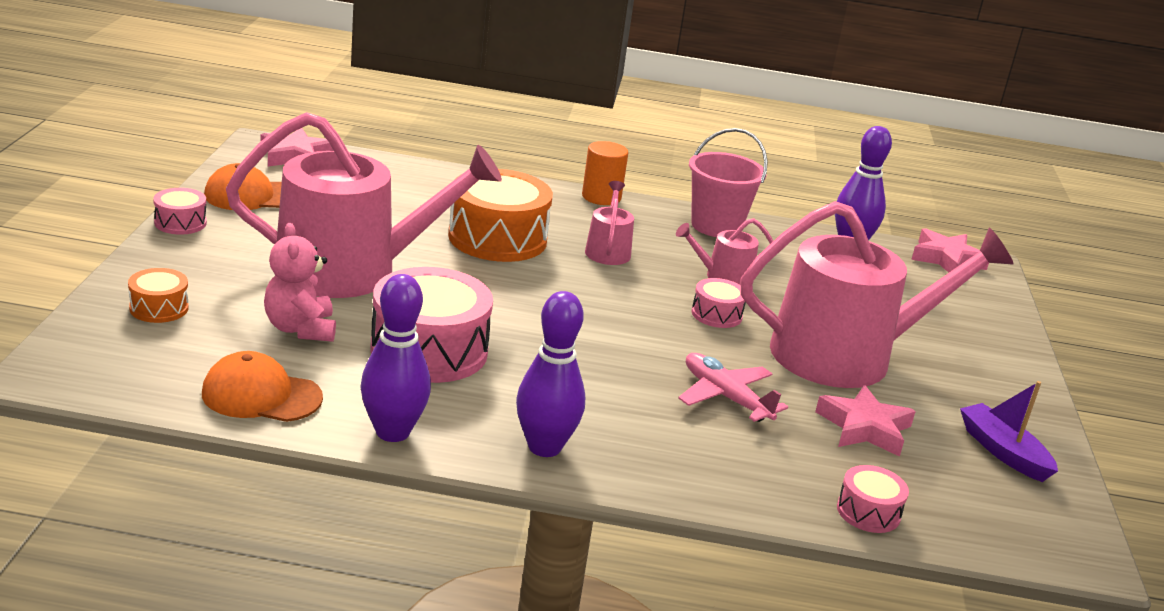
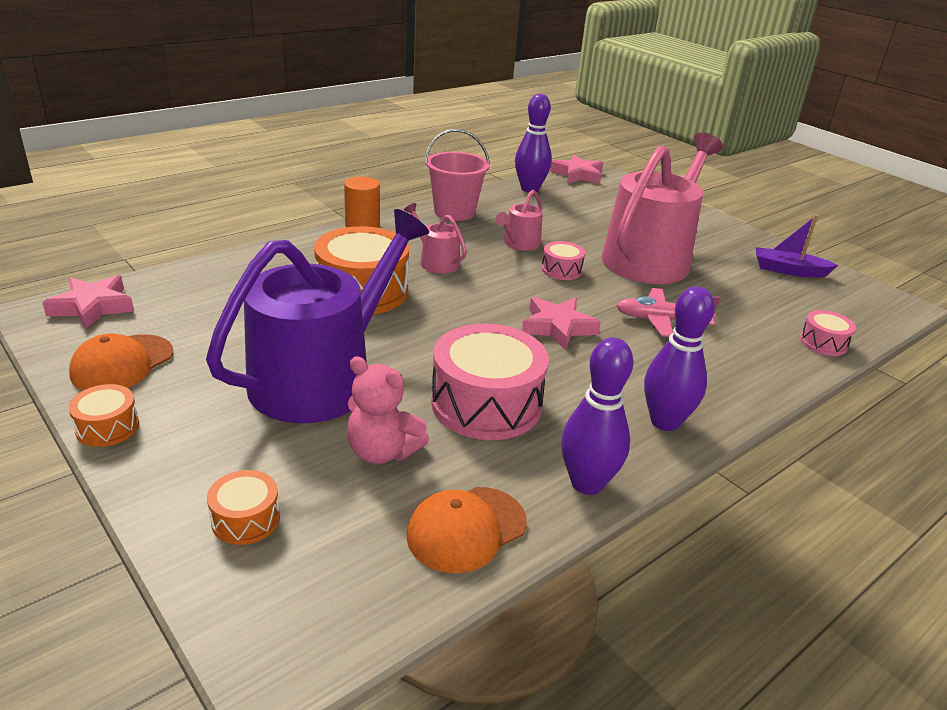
camera: 45 degrees left, 5 degrees up
pink drum [153,188,207,235] -> orange drum [68,384,139,447]
pink watering can [226,112,502,298] -> purple watering can [206,209,429,423]
pink star [815,385,916,457] -> pink star moved to [522,297,601,350]

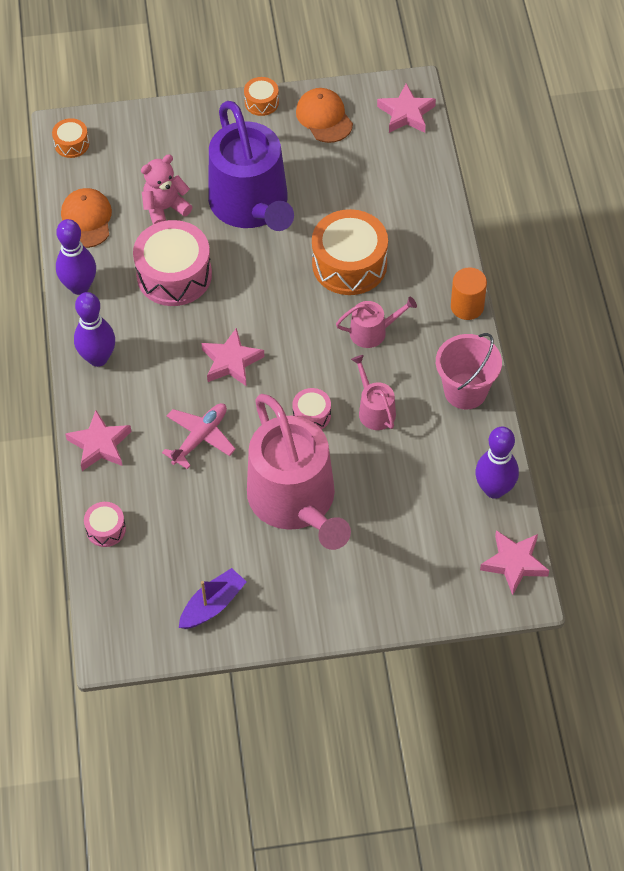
camera: 125 degrees right, 25 degrees up
orange drum [207,470,280,545] -> orange drum moved to [52,118,89,158]
none -> pink star [65,410,131,471]

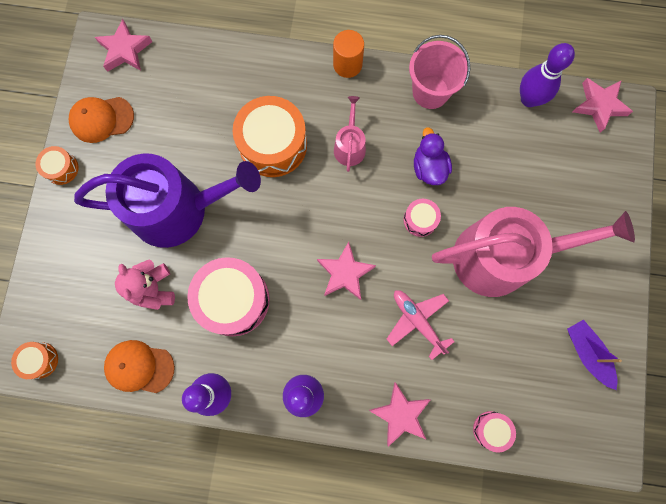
camera: 75 degrees left, 20 degrees up
pink watering can [351,355,396,430] -> purple duck [414,127,452,185]

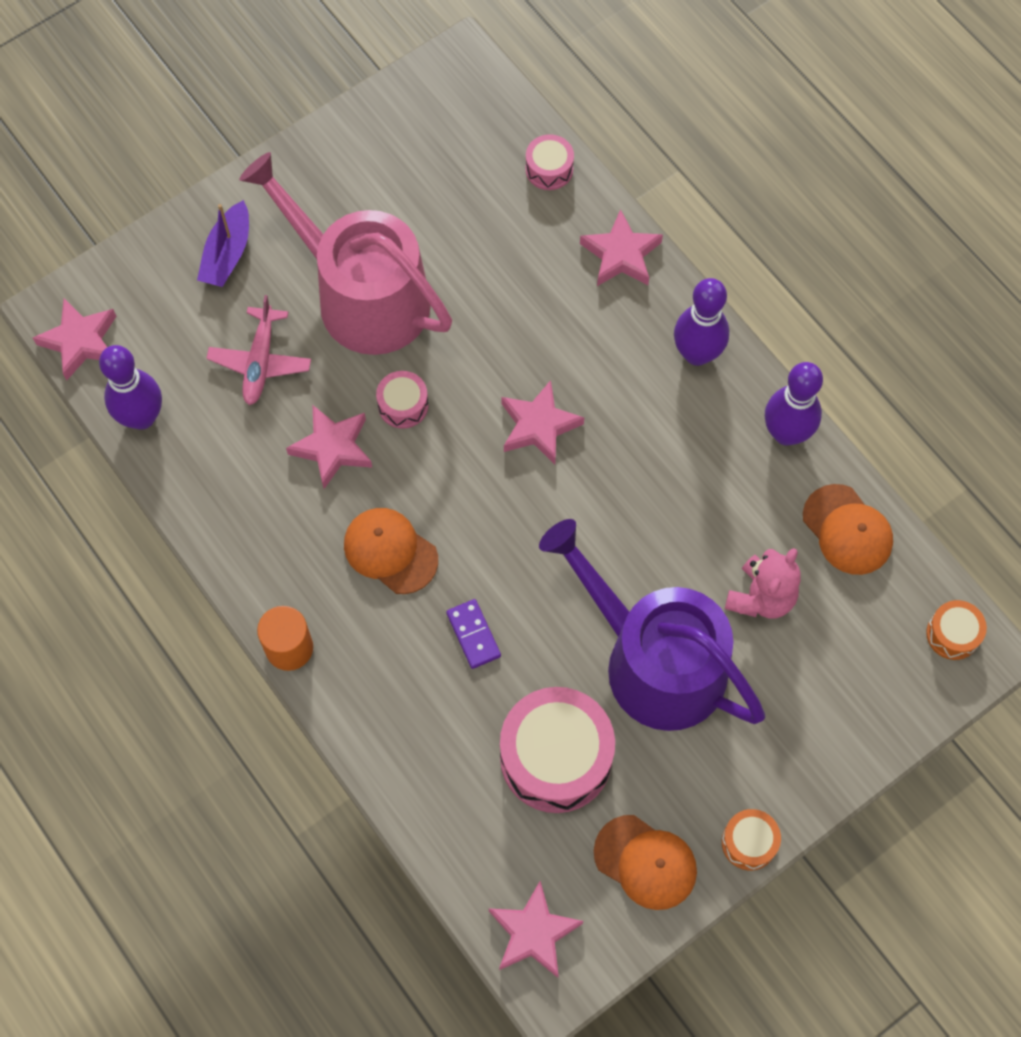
camera: 135 degrees left, 10 degrees down
pink drum [187,257,270,336] -> pink drum moved to [500,687,615,813]
orange drum [233,96,307,177] -> purple domino [446,599,501,669]
pink watering can [334,96,366,172] -> orange cap [344,508,438,594]
pink plane [387,290,455,360] -> pink plane moved to [206,295,311,405]
pink bucket [409,35,470,109] -> none
purple duck [414,127,452,185] -> pink star [286,405,372,489]
purple boat [567,319,622,390] -> purple boat moved to [197,200,249,287]

